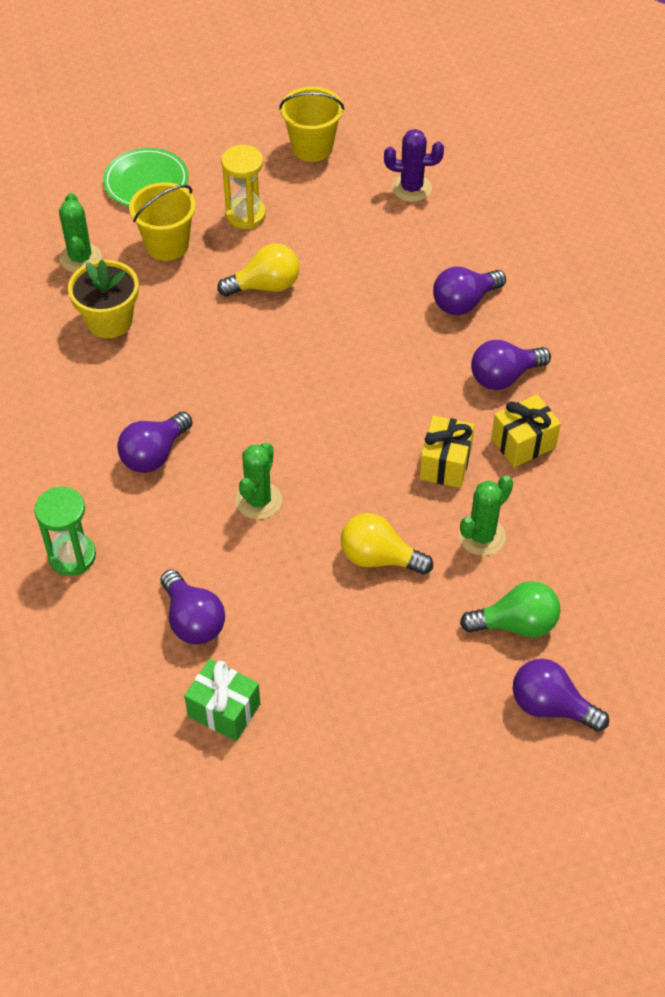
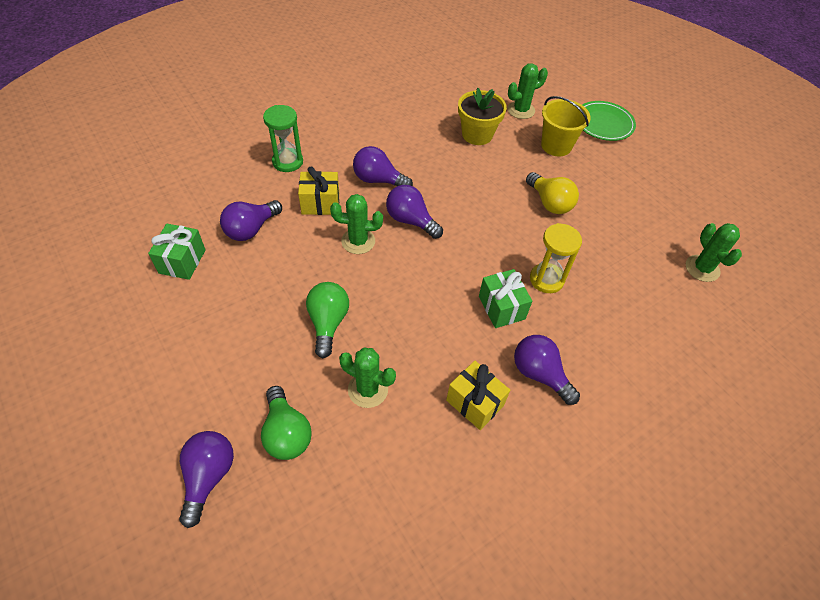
camera: 70 degrees right, 0 degrees up
yellow hourglass [221,145,266,229] -> yellow hourglass moved to [530,223,582,293]
yellow bucket [279,87,344,162] -> none
yellow light bulb [341,513,433,575] -> green light bulb [306,282,349,358]
purple cactus [384,129,444,202] -> green cactus [686,223,742,282]
yellow gift [419,415,475,488] -> yellow gift moved to [298,166,339,215]
purple light bulb [433,267,506,315] -> purple light bulb moved to [386,185,443,239]
none -> green gift [479,269,532,328]

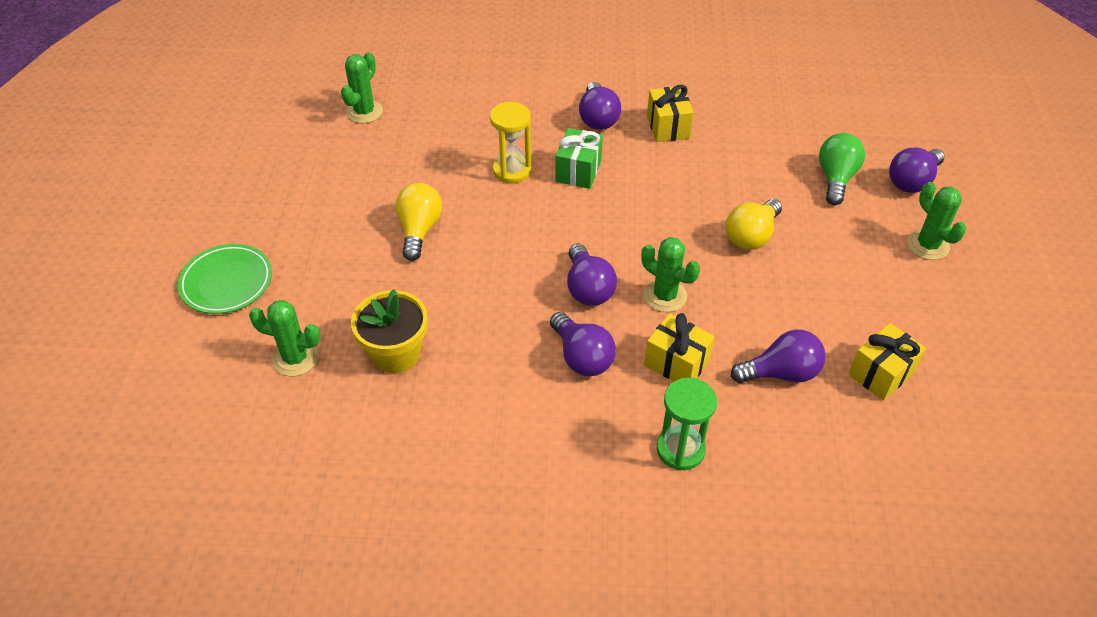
camera: 140 degrees left, 5 degrees down
green gift [148,224,206,280] -> yellow gift [849,323,926,401]
green light bulb [306,282,349,358] -> yellow light bulb [726,199,782,250]
green cactus [339,347,396,408] -> green cactus moved to [907,182,967,260]
yellow bucket [541,96,591,156] -> none

